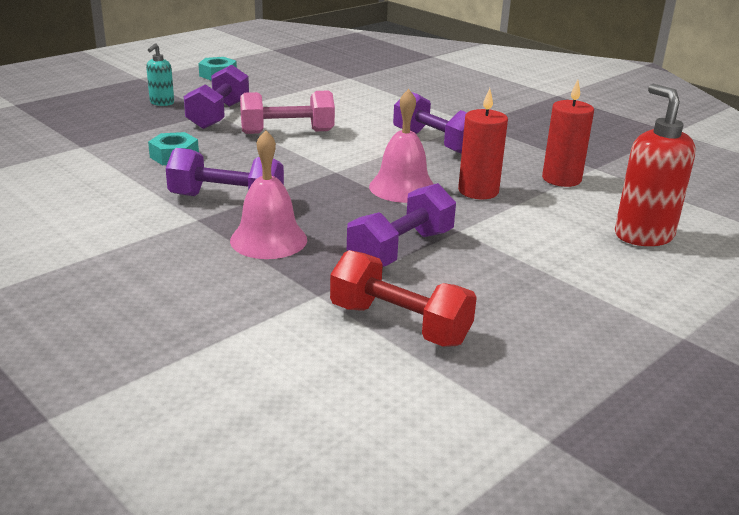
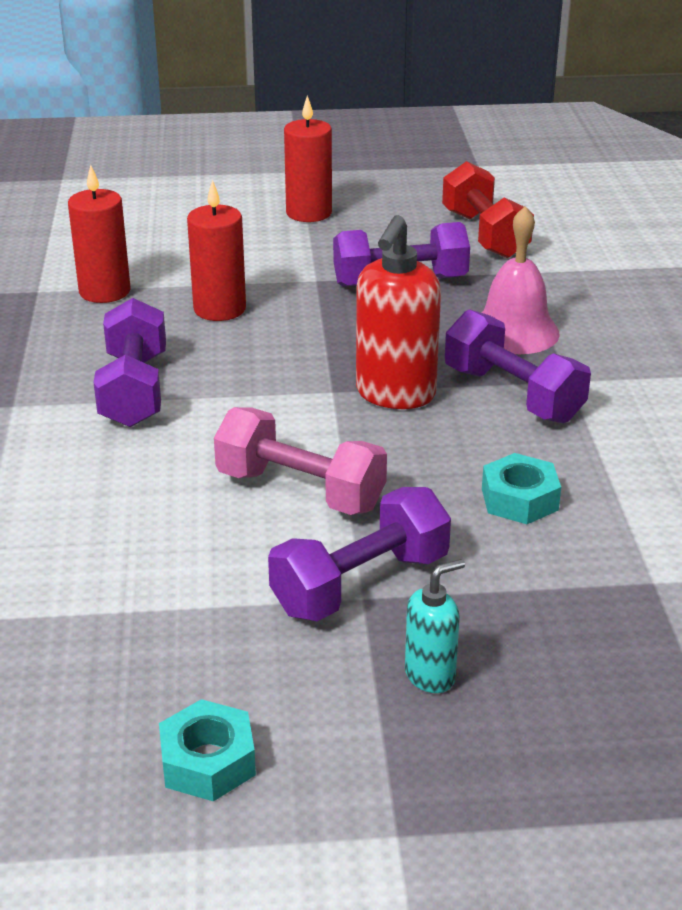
camera: 140 degrees left, 5 degrees up
pink bell [369,89,434,203] -> none
red soap dispenser [615,84,696,246] -> red soap dispenser moved to [356,215,441,409]
none -> red candle [284,95,332,222]

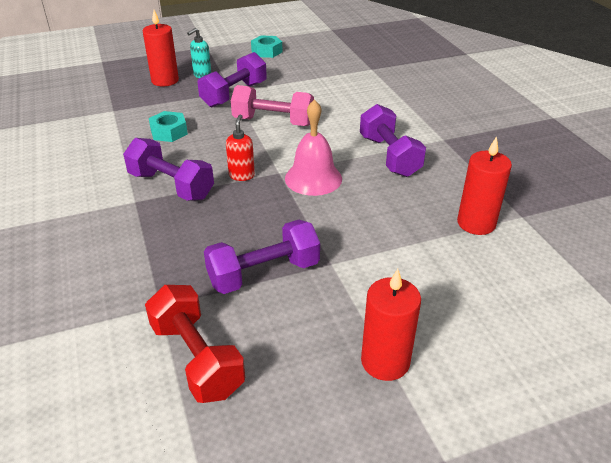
camera: 165 degrees right, 5 degrees up
red candle [187,180,246,321] -> red candle moved to [143,10,179,86]
red soap dispenser [356,215,441,409] -> red soap dispenser [226,114,255,181], size x0.54
pink bell [482,206,560,354] -> pink bell moved to [285,100,342,196]

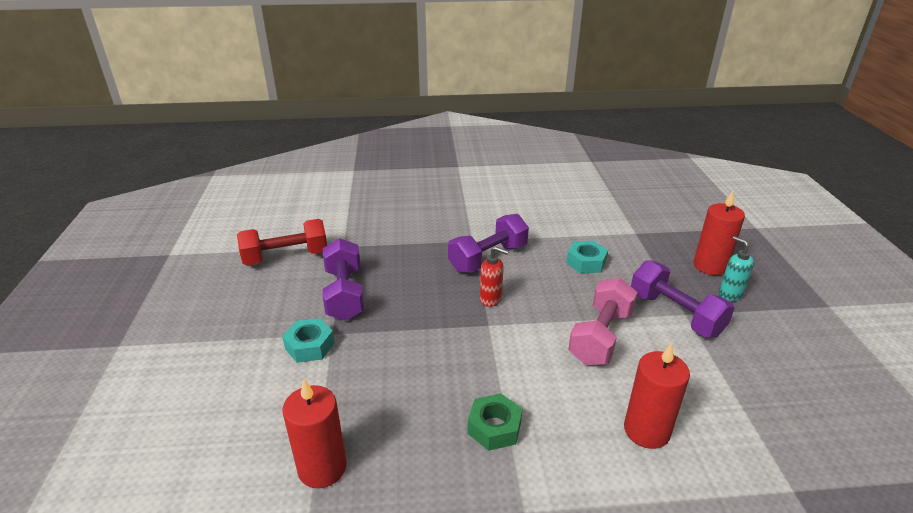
camera: 105 degrees right, 5 degrees down
turquoise nut [251,35,283,58] -> turquoise nut moved to [282,318,335,363]
pink bell [285,100,342,196] -> none
purple dumbbell [360,104,426,177] -> green nut [467,393,522,451]
red candle [361,269,421,381] -> red candle moved to [624,342,690,449]

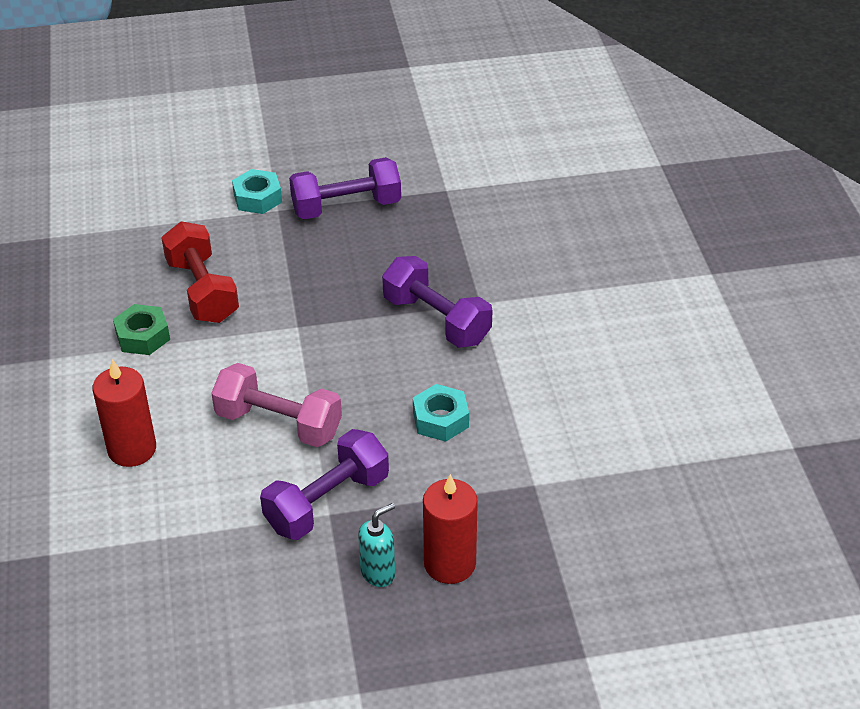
camera: 85 degrees right, 10 degrees up
red dumbbell [237,219,327,266] -> red dumbbell moved to [161,221,239,323]
red candle [282,379,347,488] -> none
red soap dispenser [480,246,509,307] -> none

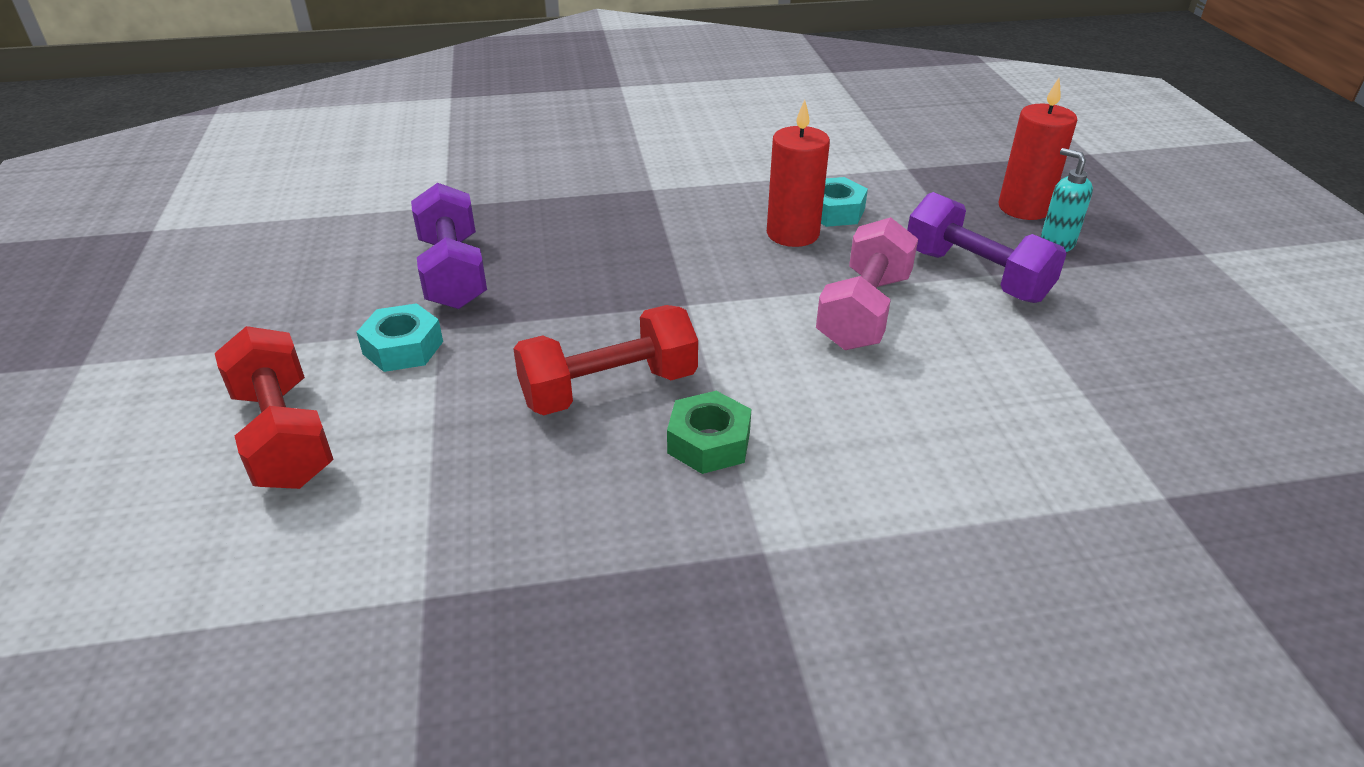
camera: 90 degrees left, 5 degrees down
red candle [93,359,156,467] -> red candle moved to [767,100,830,247]
purple dumbbell [382,256,492,348] -> none
none -> red dumbbell [215,326,334,489]

